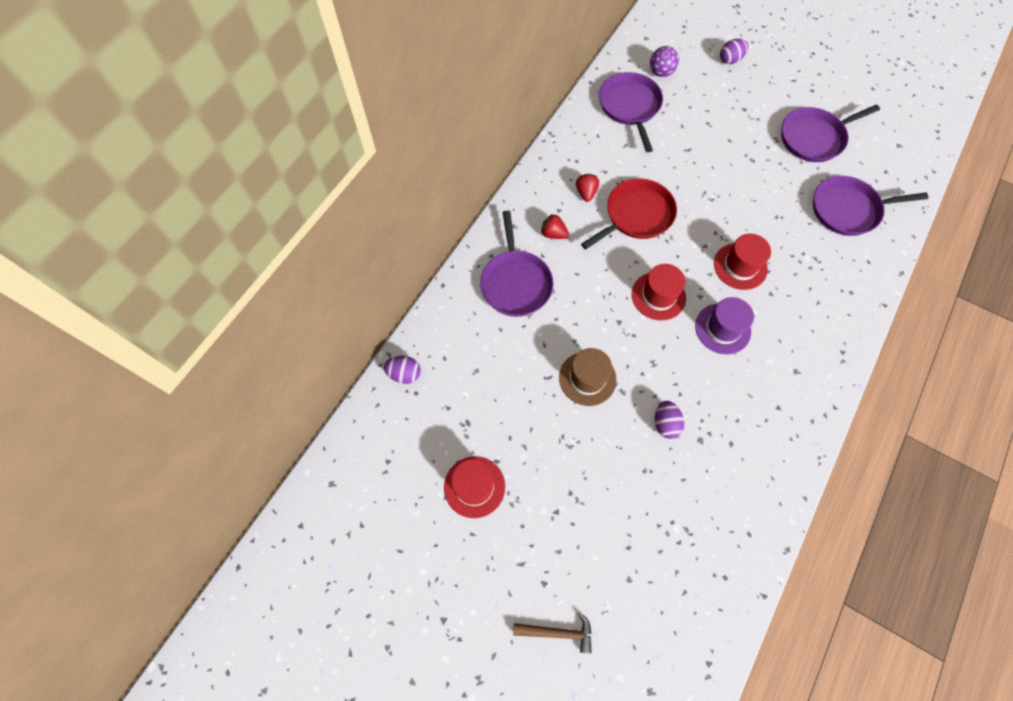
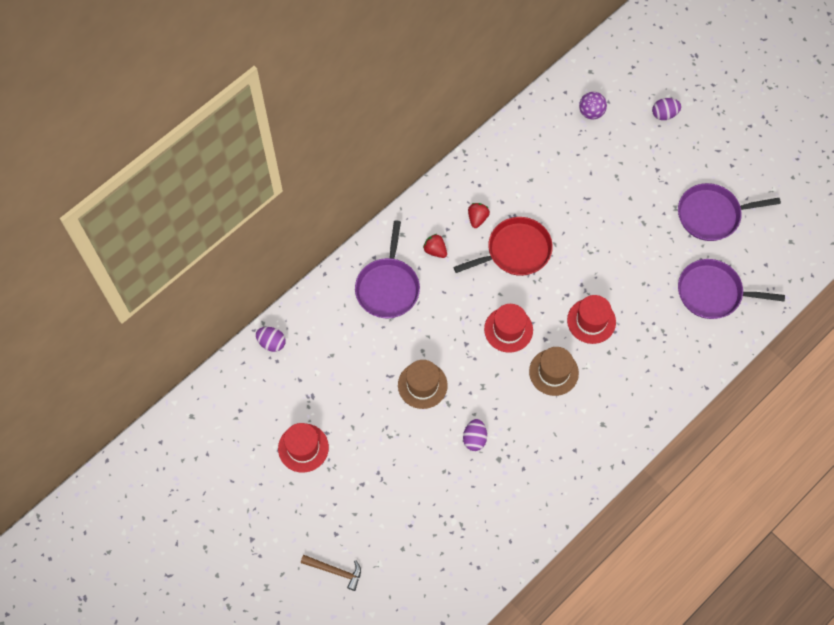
camera: 15 degrees right, 0 degrees up
purple pan [599,72,663,152] -> none
purple hat [695,297,754,355] -> brown hat [529,347,579,396]

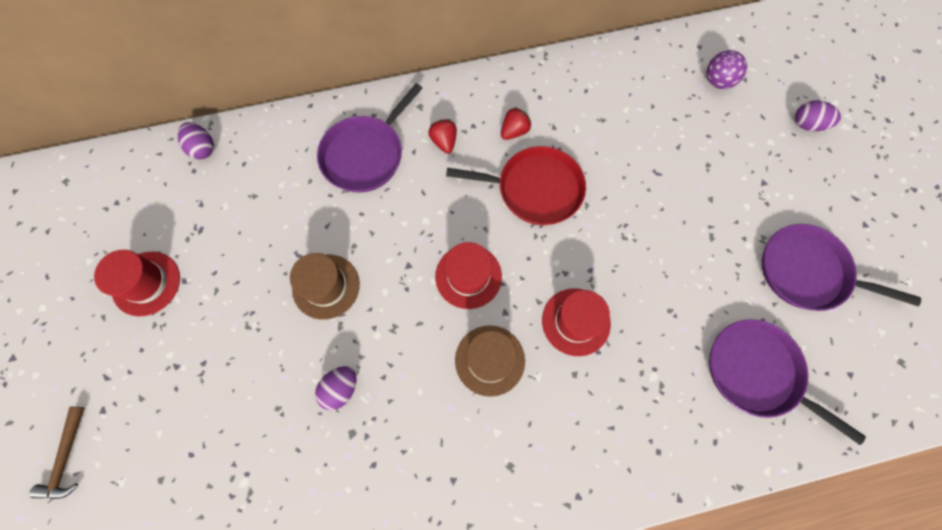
camera: 30 degrees right, 5 degrees up
brown hammer [301,555,361,591] -> brown hammer turned 45 degrees clockwise [29,407,85,499]

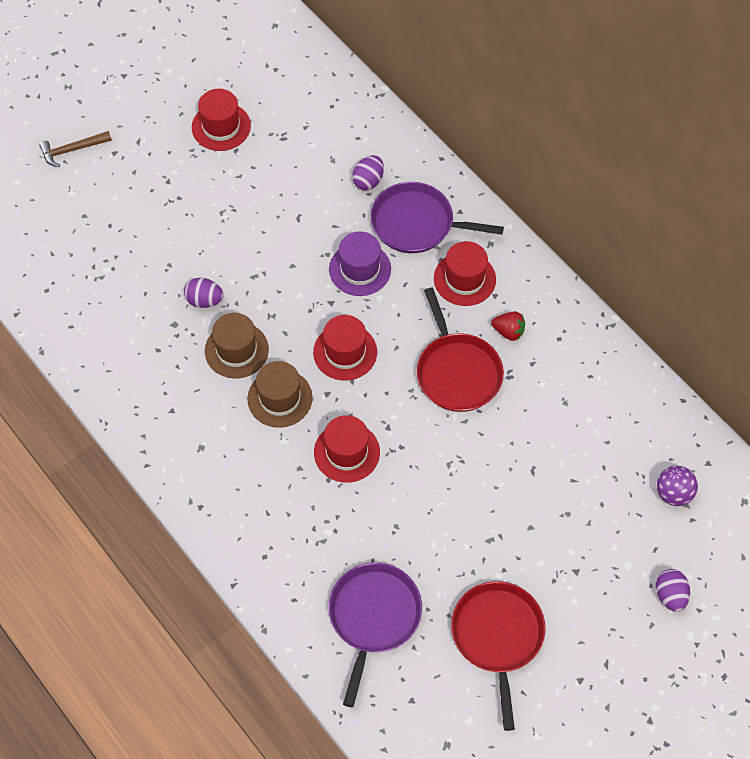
camera: 65 degrees right, 10 degrees down
purple egg [178,122,214,159] -> purple egg moved to [352,155,384,190]
brown hat [290,253,360,320] -> brown hat moved to [205,313,269,379]
red strawberry [428,119,457,154] -> red hat [434,241,496,306]
purple pan [762,224,921,311] -> red pan [451,581,546,731]
none -> purple hat [329,231,391,296]

